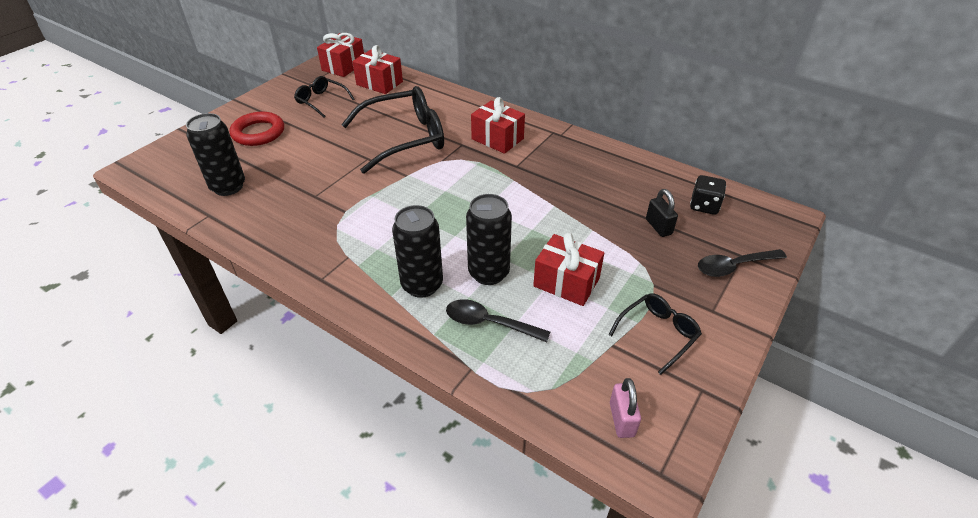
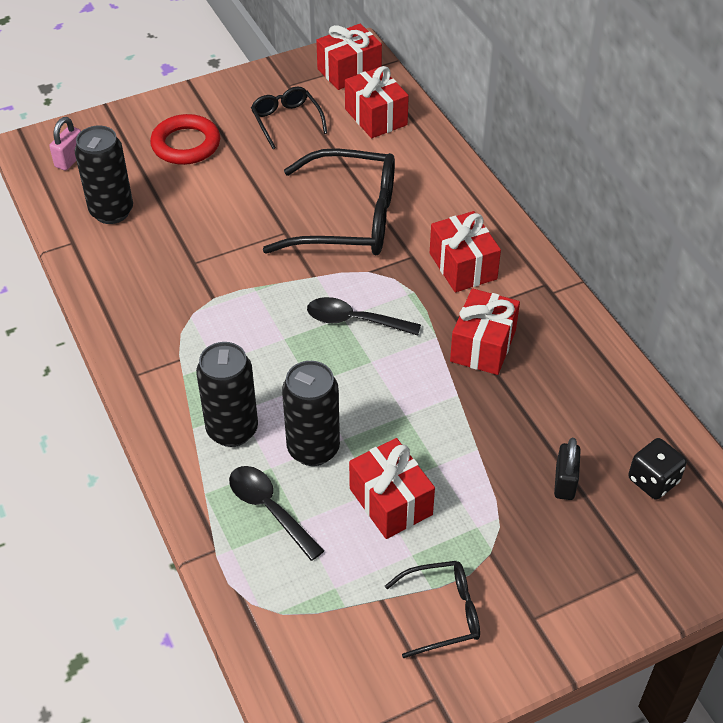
camera: 30 degrees right, 5 degrees up
pink padlock [610,378,641,438] -> pink padlock moved to [49,117,81,171]
black spoon [698,249,787,277] -> black spoon moved to [307,297,421,336]
none -> red gift [450,288,520,375]

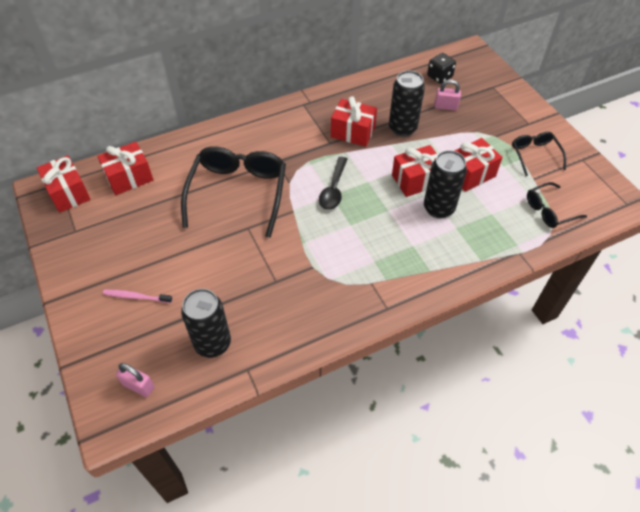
camera: 90 degrees left, 5 degrees up
red ring [150,114,220,165] -> pink toothbrush [103,290,172,303]
black can [196,342,258,447] -> black can moved to [389,71,425,137]
black spoon [229,466,324,561] -> none
black glasses [251,86,327,149] -> black glasses moved to [527,182,587,228]
red gift [430,211,501,292] -> red gift moved to [392,145,438,197]
black padlock [554,438,581,500] -> pink padlock [435,80,461,111]

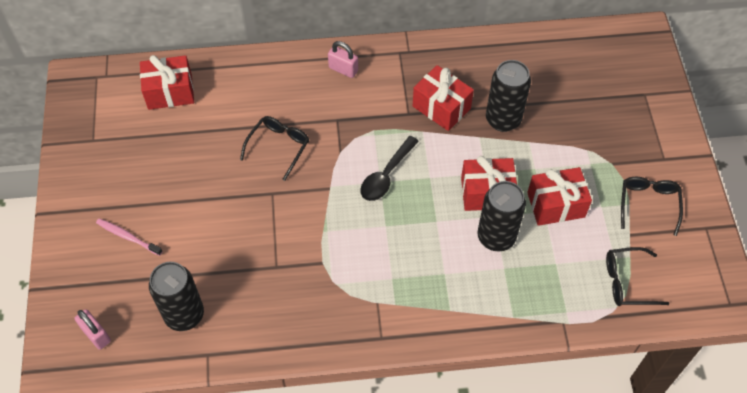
camera: 20 degrees right, 5 degrees up
red gift [37,155,91,213] -> none
black glasses [181,146,286,238] -> black glasses [240,116,309,181], size x0.52
black dice [427,53,456,84] -> none
pink padlock [435,80,461,111] -> pink padlock moved to [328,41,358,78]

